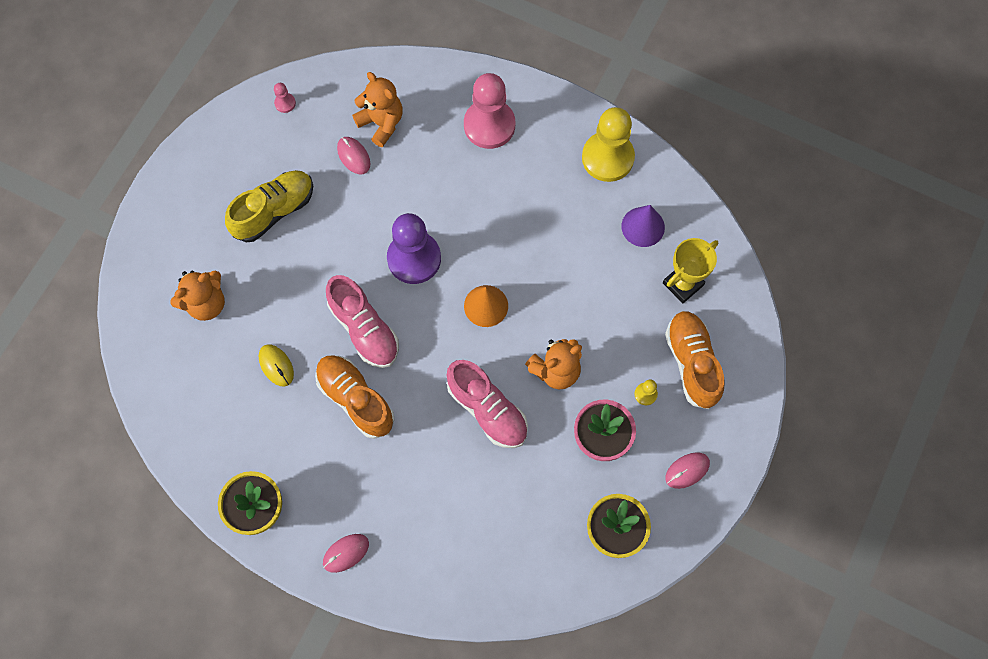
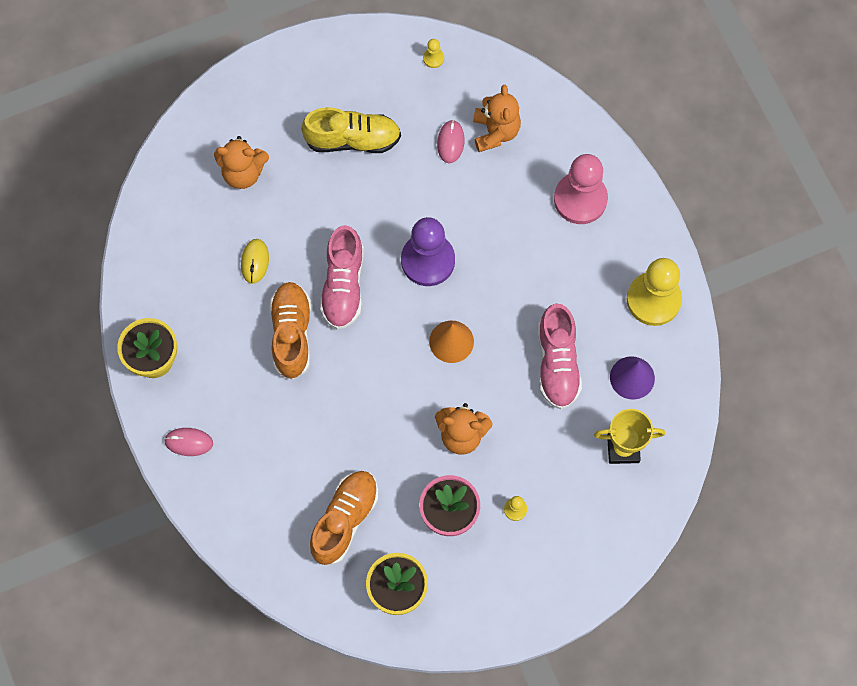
camera: 40 degrees right, 0 degrees up
pink pawn [274,83,296,113] -> yellow pawn [423,39,444,68]
pink shoe [447,360,528,448] -> pink shoe moved to [538,304,582,409]
orange shoe [665,311,724,409] -> orange shoe moved to [309,471,378,565]
pink mouse [665,452,710,489] -> none

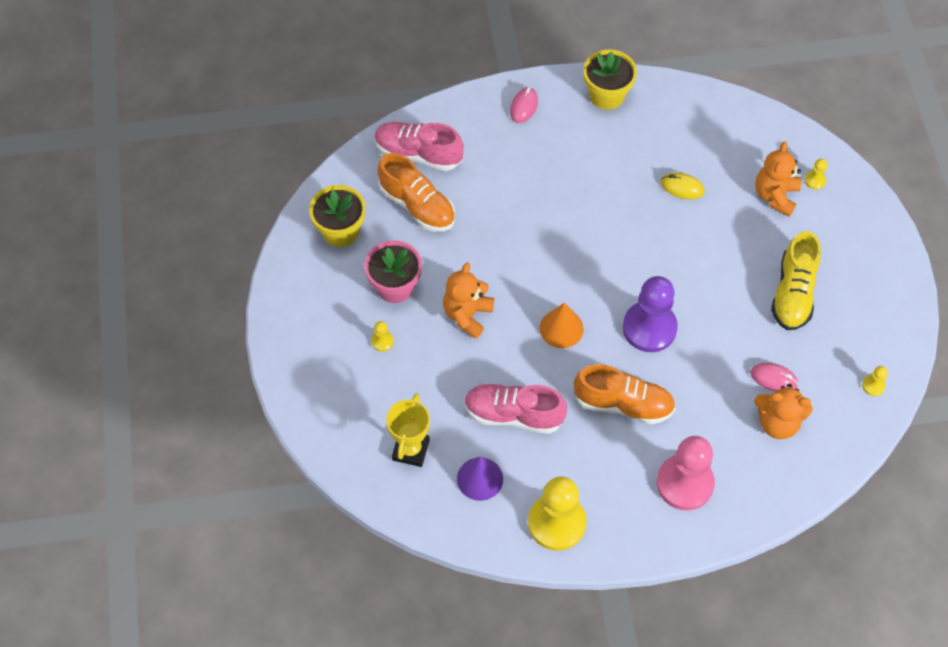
camera: 105 degrees right, 10 degrees down
orange shoe [269,282,311,380] -> orange shoe moved to [574,364,675,425]
pink shoe [320,225,364,330] -> pink shoe moved to [374,122,464,171]
none -> yellow pawn [805,159,827,189]

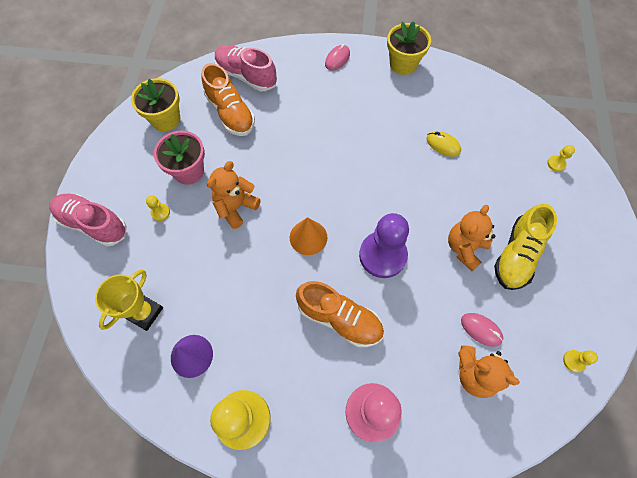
camera: 15 degrees right, 5 degrees up
pink shoe [464,384,567,434] -> pink shoe moved to [50,193,127,246]
orange teddy bear [755,141,801,216] -> orange teddy bear moved to [448,205,496,271]

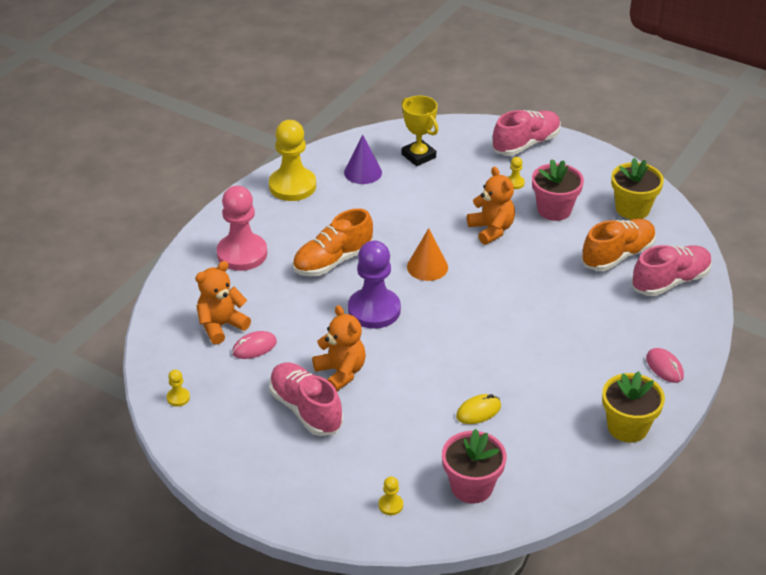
camera: 115 degrees right, 25 degrees down
orange shoe [201,63,255,136] -> orange shoe turned 150 degrees clockwise [581,219,656,271]
yellow shoe [494,204,557,290] -> pink shoe [269,362,343,436]
none -> pink flower pot [442,429,506,504]

